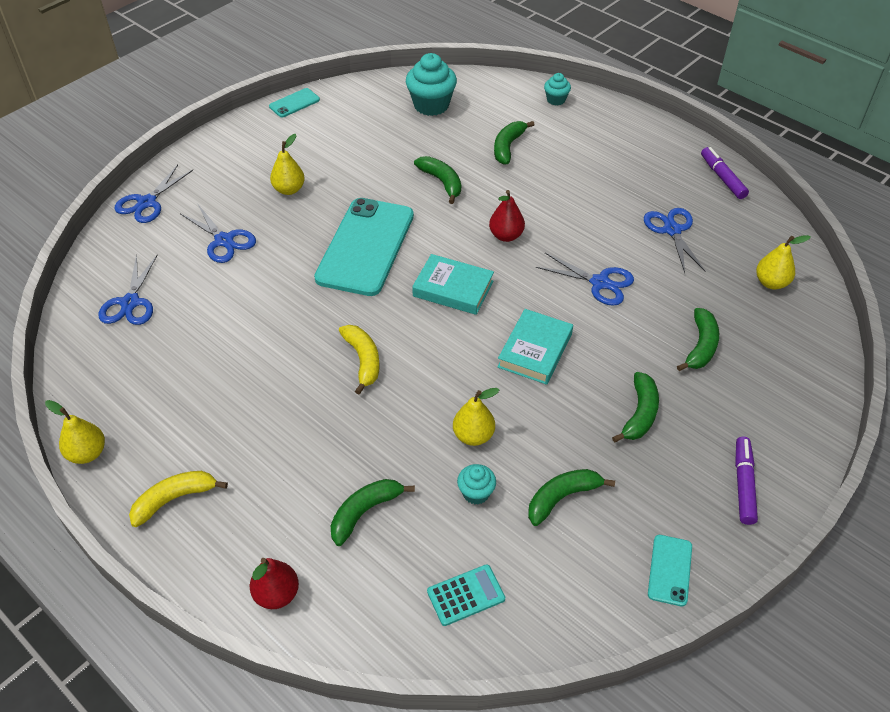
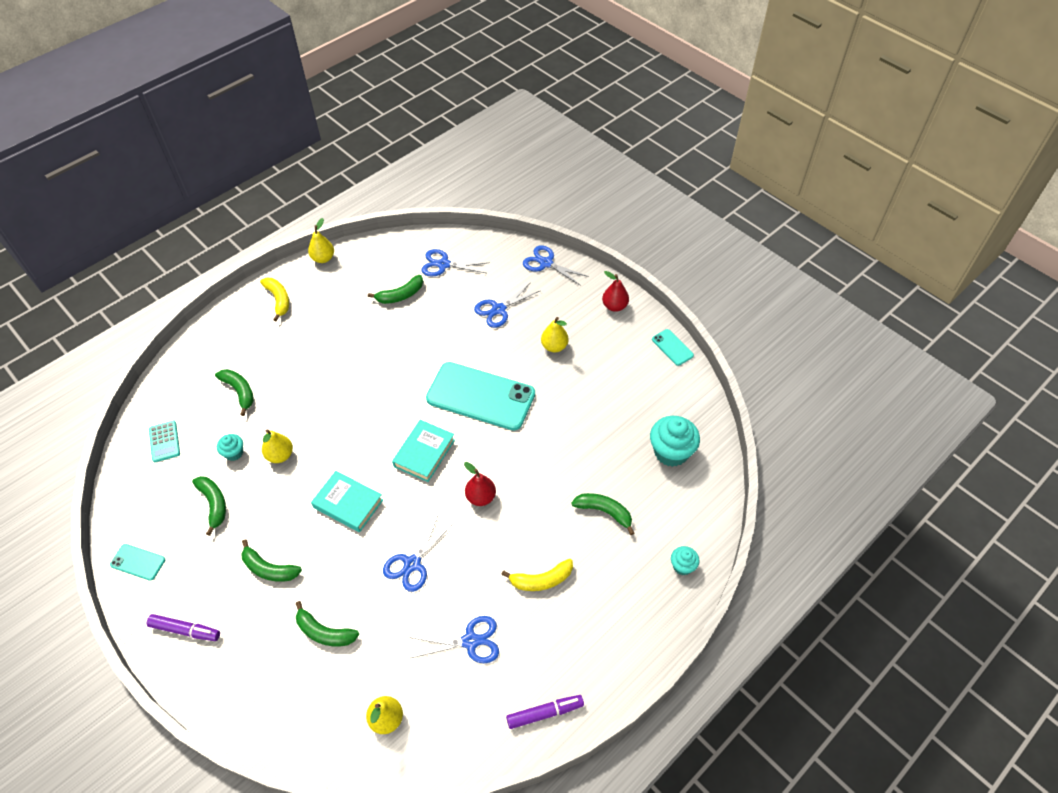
camera: 95 degrees right, 5 degrees up
red pear [250,558,299,609] -> red pear moved to [602,271,629,312]
yellow banana [339,325,380,394] -> yellow banana moved to [501,559,573,591]
green banana [414,156,461,204] -> green banana moved to [368,275,423,304]

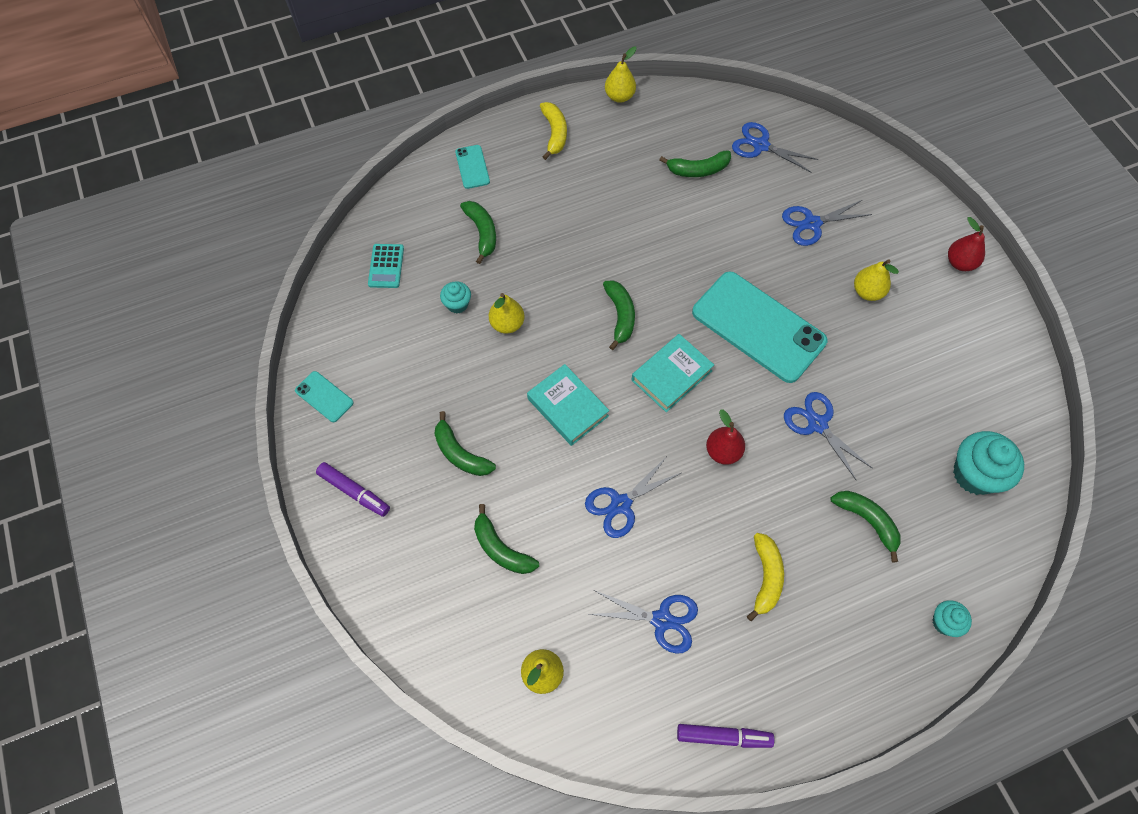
camera: 20 degrees right, 10 degrees up
green banana [192,476,226,536] -> green banana moved to [603,280,635,350]
yellow banana [501,559,573,591] -> yellow banana turned 90 degrees counterclockwise [747,533,784,621]
blue scissors [523,245,589,286] -> blue scissors moved to [784,392,873,480]
turquoise phone [652,329,694,366] -> turquoise phone moved to [455,145,490,189]

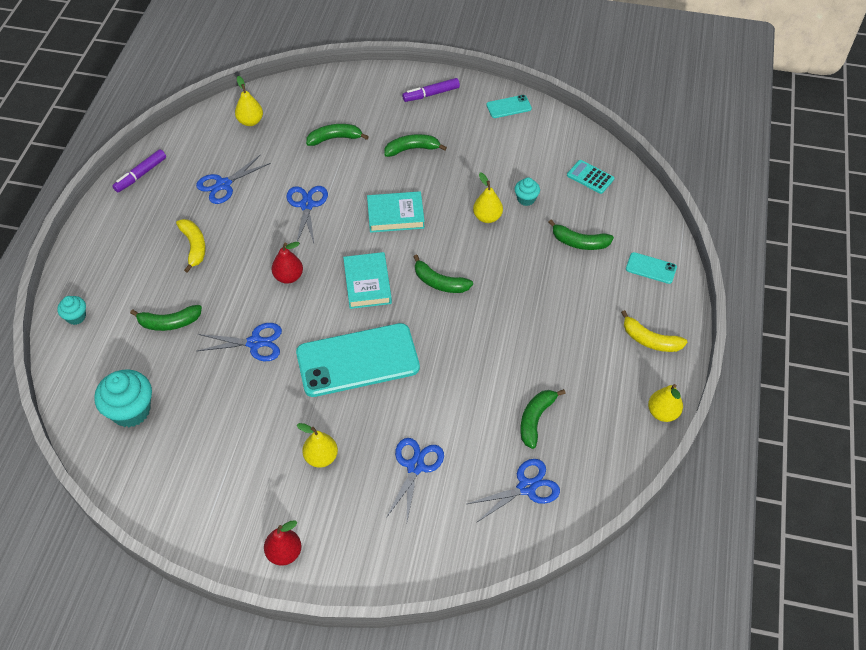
camera: 125 degrees right, 10 degrees down
yellow banana [747,533,784,621] -> yellow banana turned 150 degrees counterclockwise [176,219,206,273]

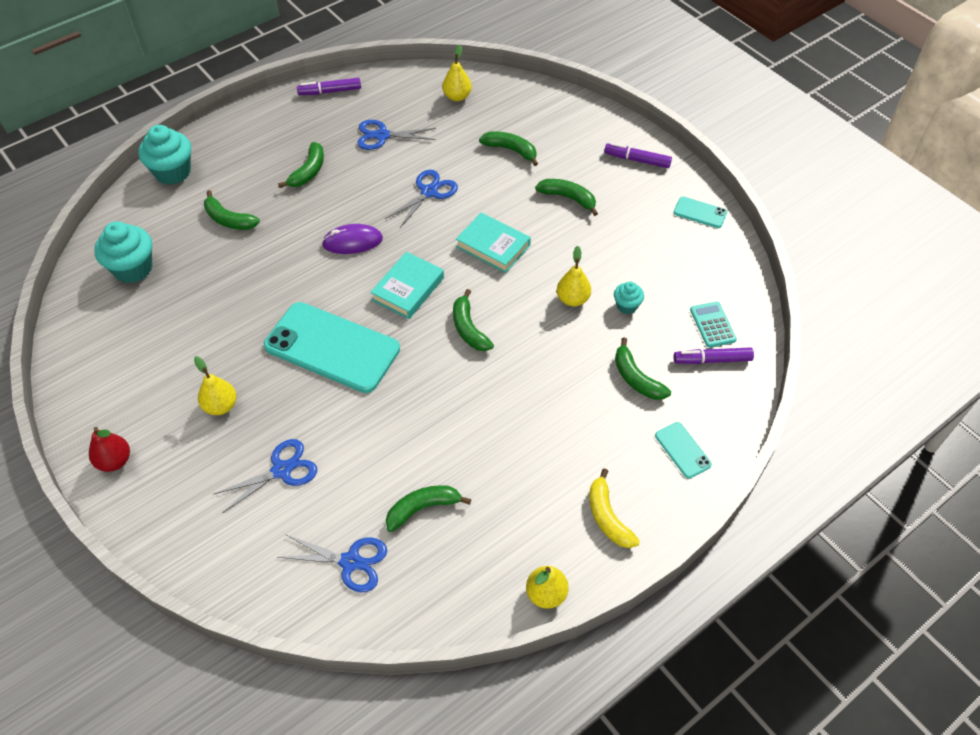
camera: 40 degrees right, 0 degrees up
turquoise cupcake [57,296,86,325] -> turquoise cupcake [138,125,191,185], size x1.88
yellow banana [176,219,206,273] -> green banana [278,142,324,188]
blue scissors [197,323,282,361] -> none
red pear [272,242,303,284] -> purple mouse [322,224,383,254]
none -> purple marker [674,347,754,364]

